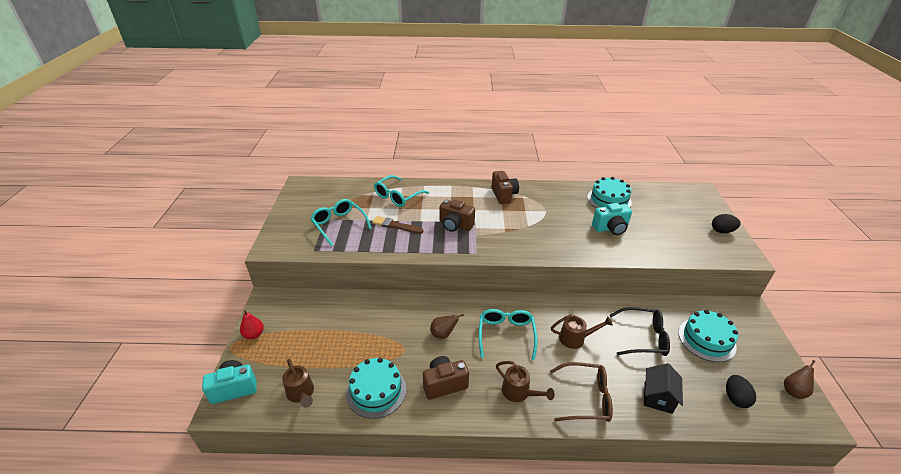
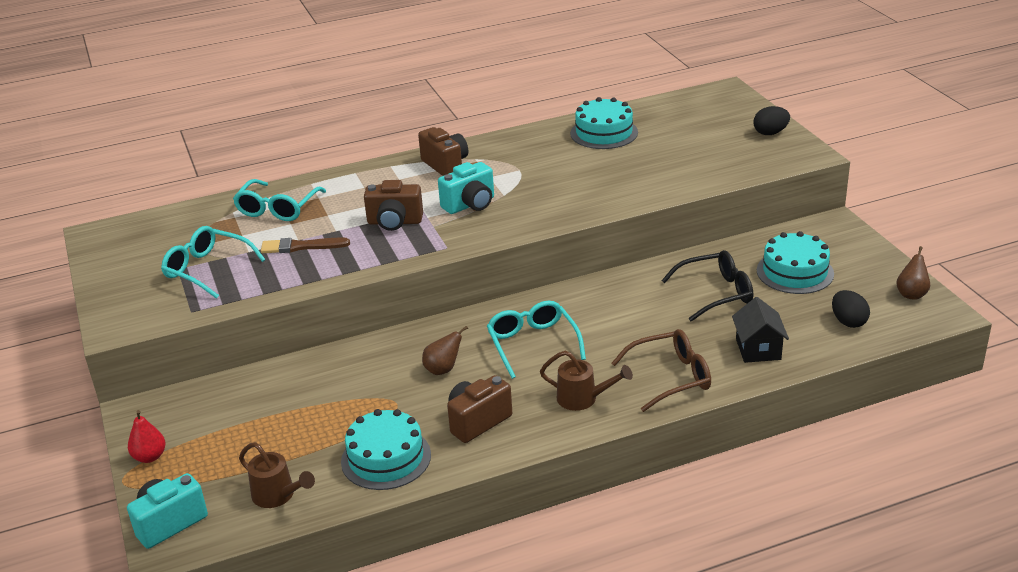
camera: 20 degrees left, 5 degrees down
brown watering can [551,314,613,349] -> none
turquoise camera [592,203,632,235] -> turquoise camera moved to [438,162,494,214]

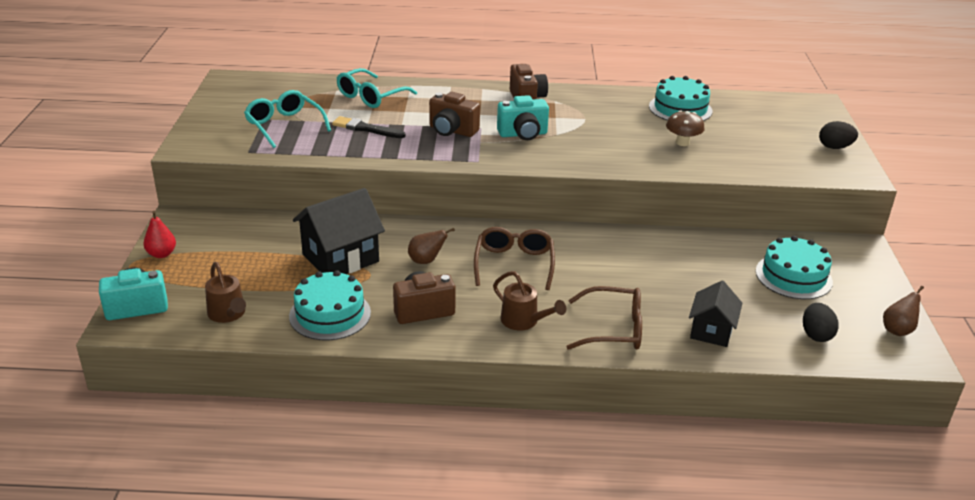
camera: 20 degrees right, 0 degrees up
brown brush [261,237,350,254] -> black brush [332,116,406,138]
turquoise glasses [487,301,586,379] -> brown glasses [474,227,555,290]
black glasses [661,250,753,321] -> none
none -> black house [293,188,385,274]
none -> brown mushroom [666,110,705,146]

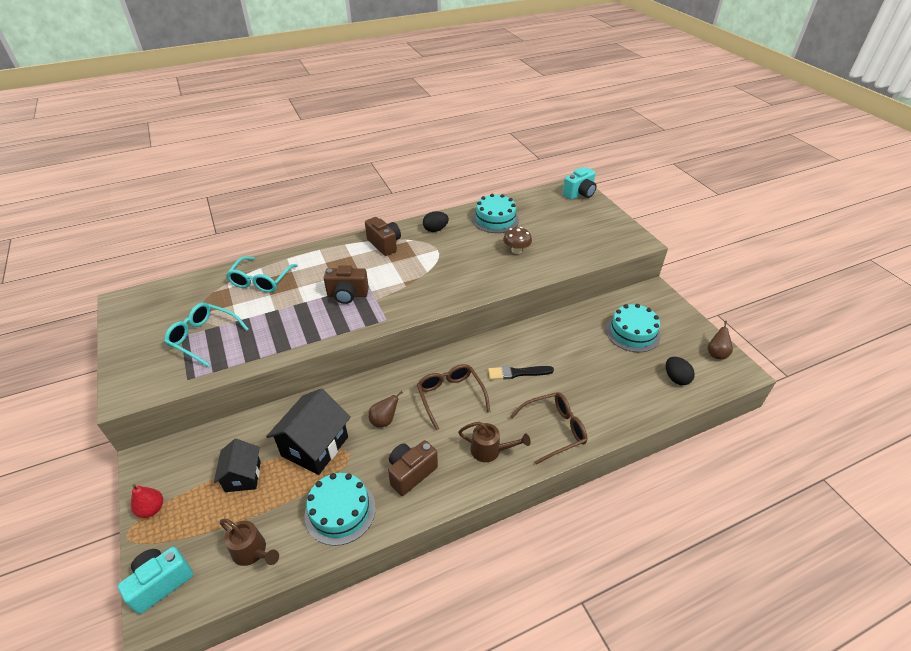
camera: 25 degrees left, 10 degrees up
black brush [332,116,406,138] -> black brush moved to [488,366,554,380]
turquoise camera [497,95,549,140] -> turquoise camera moved to [562,167,597,200]
black house [689,281,743,347] -> black house moved to [214,439,261,492]
black egg [819,121,858,149] -> black egg moved to [423,211,449,232]

